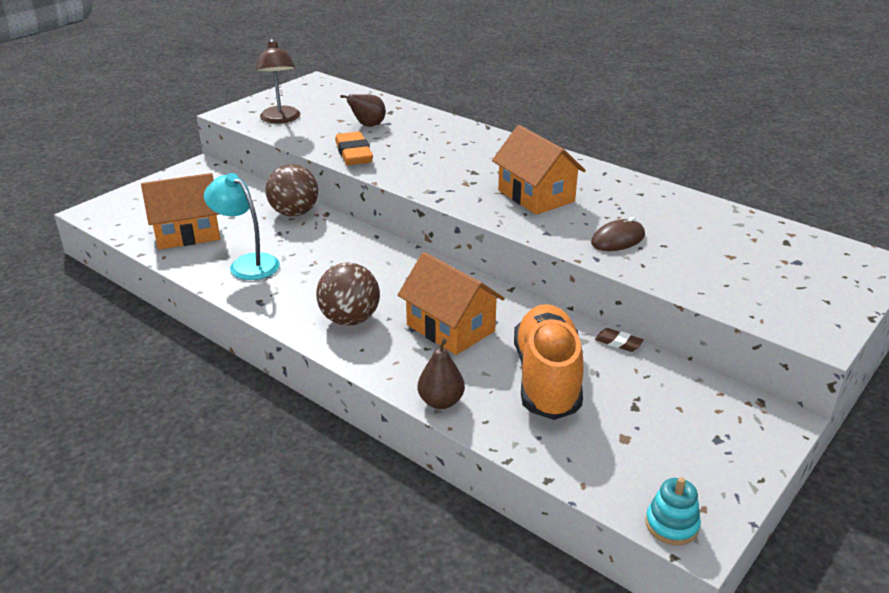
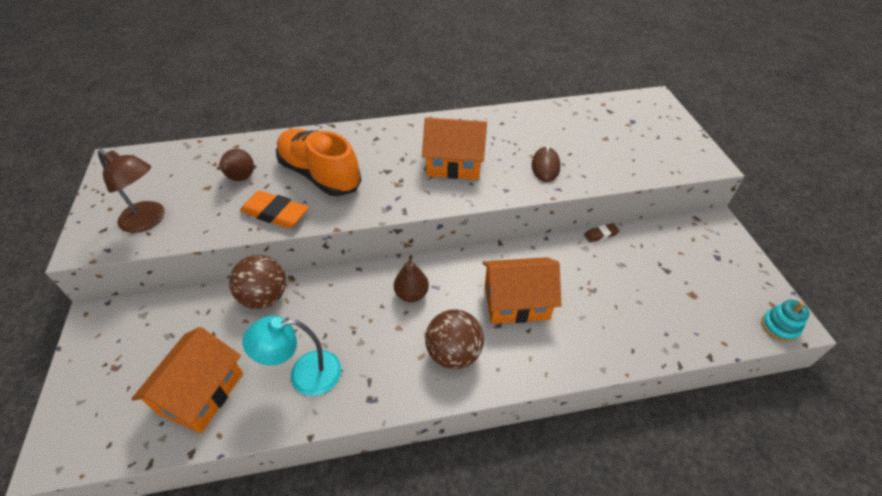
camera: 50 degrees left, 15 degrees up
brown pear [418,338,465,409] -> brown pear moved to [394,255,429,302]
orange shoe [514,304,583,420] -> orange shoe moved to [276,129,362,196]

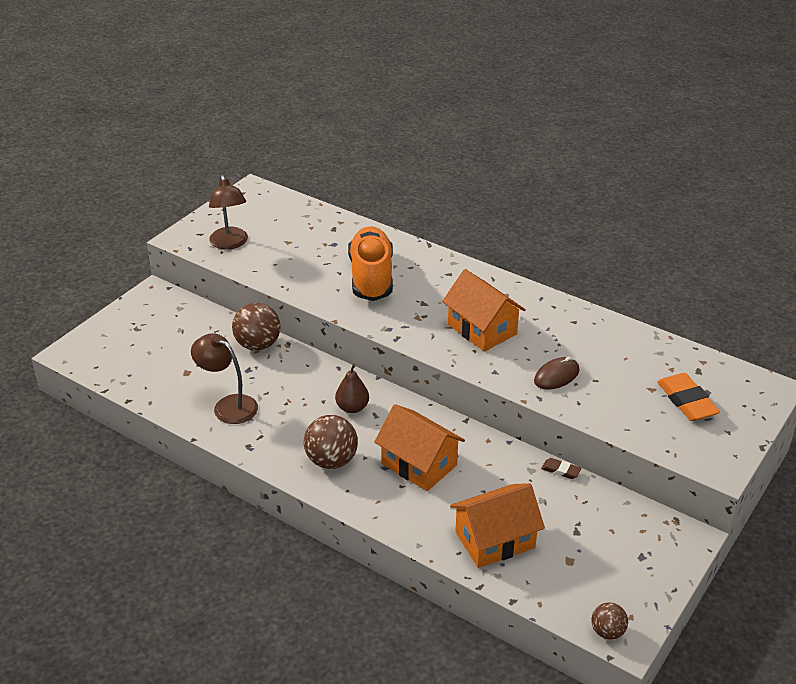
camera: 45 degrees right, 10 degrees down
orange house [131,327,243,433] -> orange house moved to [450,483,545,568]
brown pear [217,149,254,181] -> none
orange eraser [240,190,309,228] -> orange eraser moved to [657,373,720,421]
turquoise lamp [242,316,341,396] -> brown lamp [191,333,258,424]
turquoise stacking toy [761,300,810,342] -> brown ball [592,602,628,640]

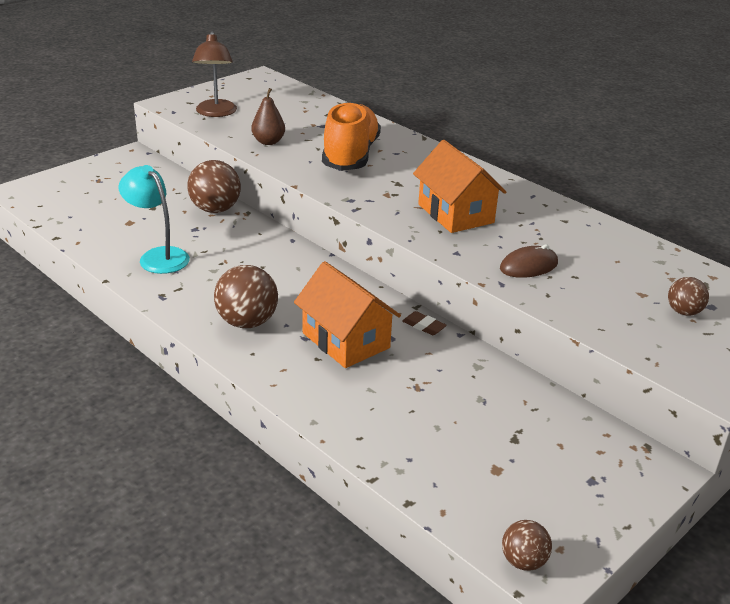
camera: 10 degrees right, 5 degrees down
brown lamp [191,333,258,424] -> turquoise lamp [119,165,190,274]
brown pear [335,364,369,413] -> brown pear moved to [251,88,285,145]
orange house [450,483,545,568] -> none
brown eraser [541,458,581,479] -> brown eraser moved to [402,311,447,335]
orange eraser [657,373,720,421] -> brown ball [668,277,709,316]

